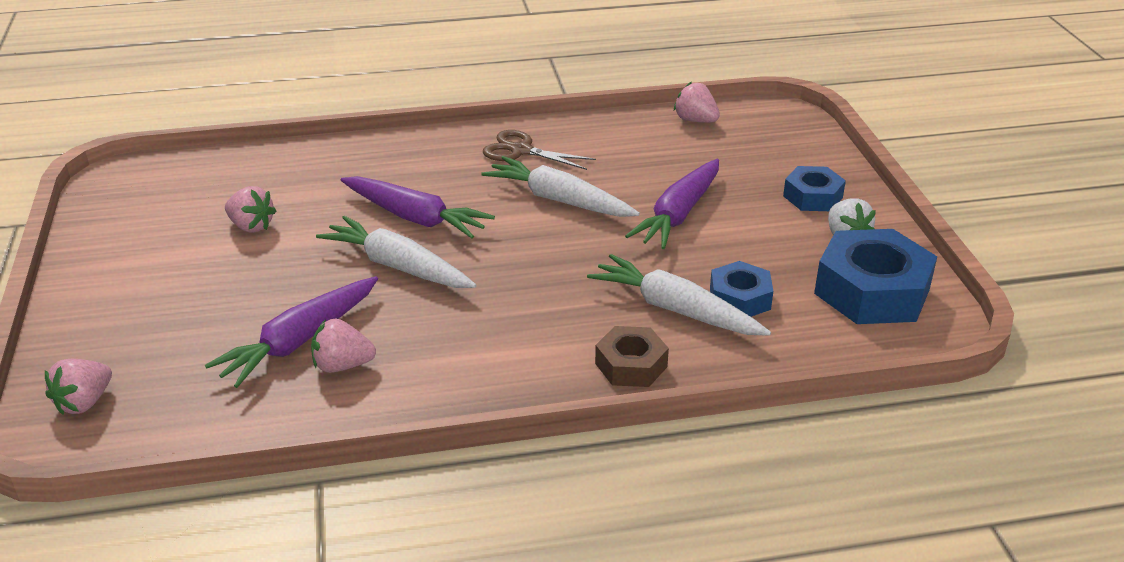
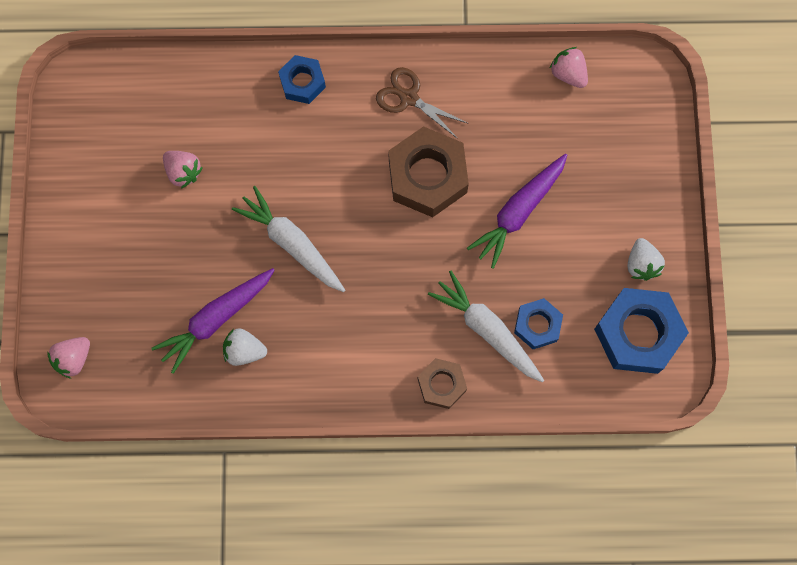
camera: 10 degrees right, 40 degrees up
pink strawberry [311,318,376,373] -> white strawberry [223,328,267,366]
purple carrot [341,176,495,238] -> none
white carrot [481,156,640,217] -> brown nut [388,126,469,217]
blue nut [783,166,846,211] -> blue nut moved to [278,55,326,104]

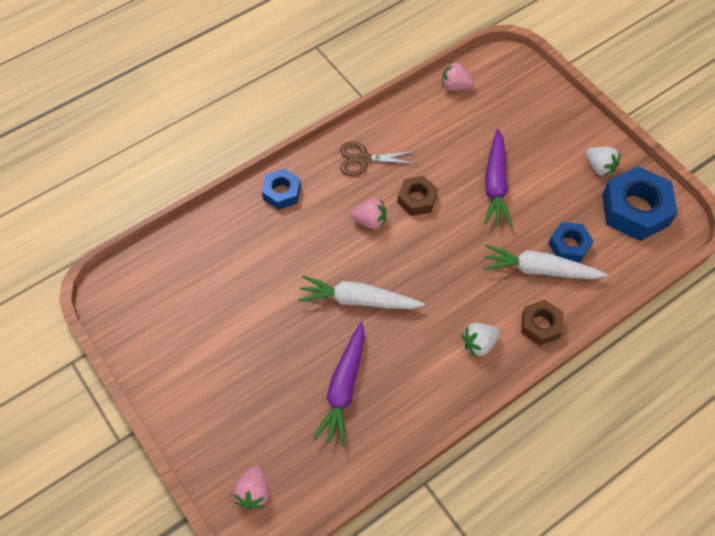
camera: 35 degrees left, 15 degrees down
pink strawberry [163,151,203,189] -> pink strawberry moved to [350,198,386,229]
white strawberry [223,328,267,366] -> white strawberry moved to [462,323,500,357]
brown nut [388,126,469,217] -> brown nut [397,176,438,216], size x0.57

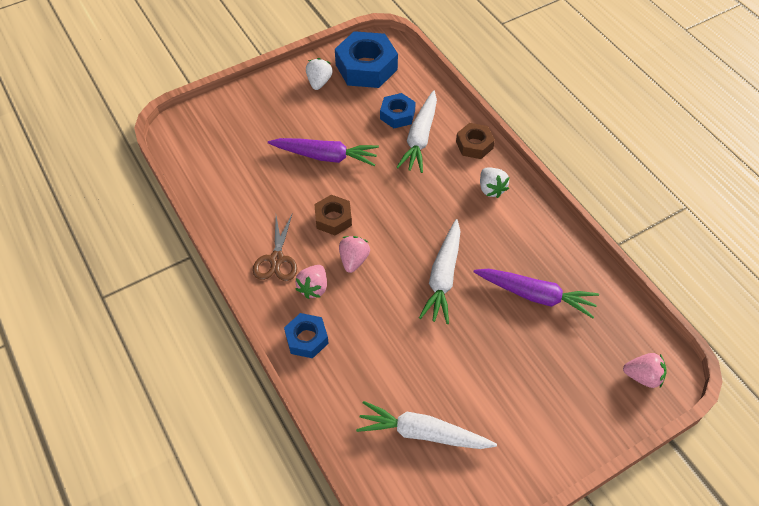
camera: 85 degrees left, 5 degrees down
pink strawberry [442,62,475,91] -> pink strawberry moved to [295,265,327,299]
white strawberry [586,147,620,176] -> white strawberry turned 45 degrees counterclockwise [306,58,333,90]
none -> white carrot [356,401,497,449]

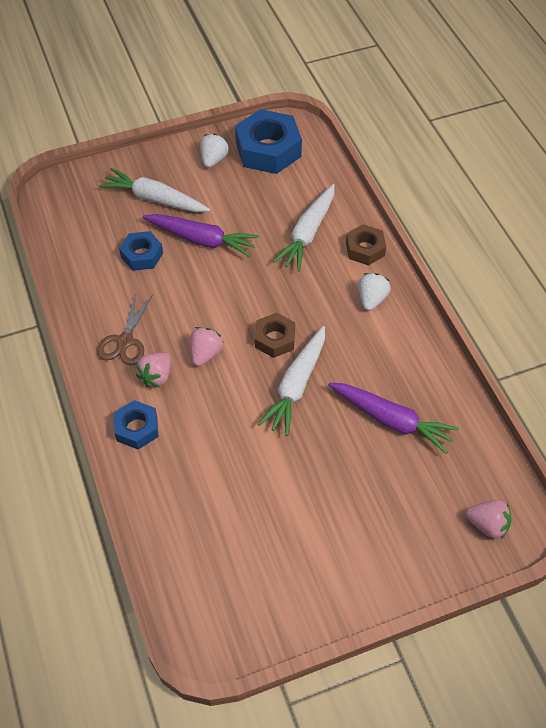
camera: 10 degrees right, 0 degrees up
brown nut [314,195,352,235] -> brown nut moved to [255,312,295,358]
white carrot [356,401,497,449] -> white carrot moved to [99,168,210,212]
blue nut [380,93,416,128] -> blue nut moved to [119,231,163,271]
white strawberry [480,167,509,198] -> white strawberry turned 150 degrees counterclockwise [358,273,391,311]

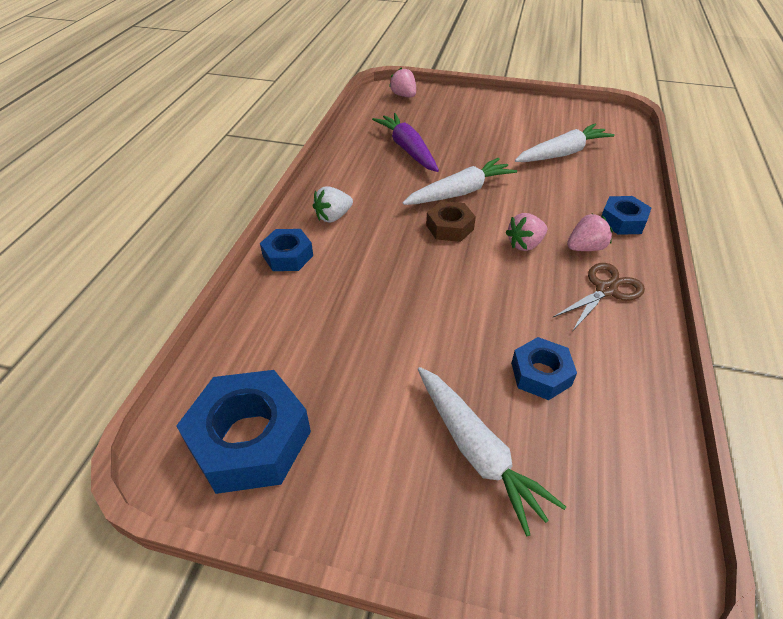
camera: 145 degrees left, 10 degrees down
purple carrot [143,214,259,257] -> none
white strawberry [200,133,229,168] -> none
white carrot [273,184,334,272] -> white carrot moved to [515,124,615,162]
brown nut [346,224,386,266] -> blue nut [260,229,313,271]

